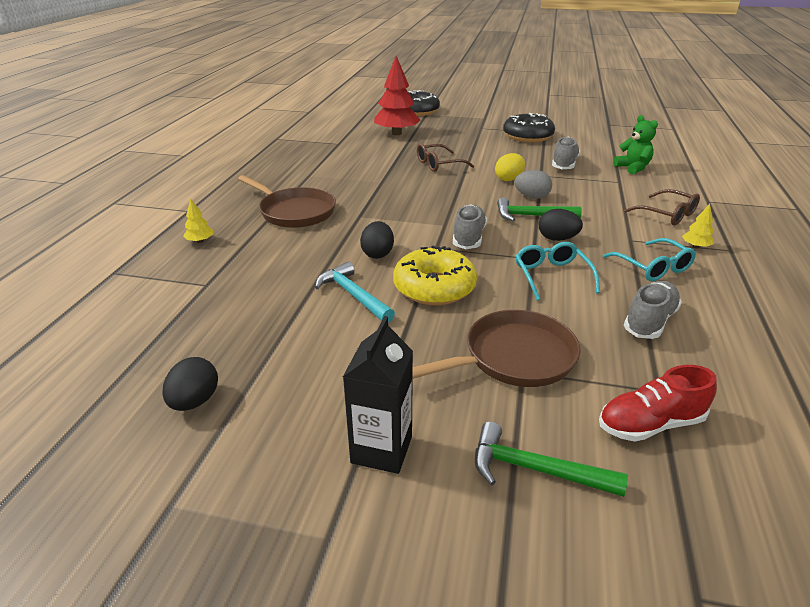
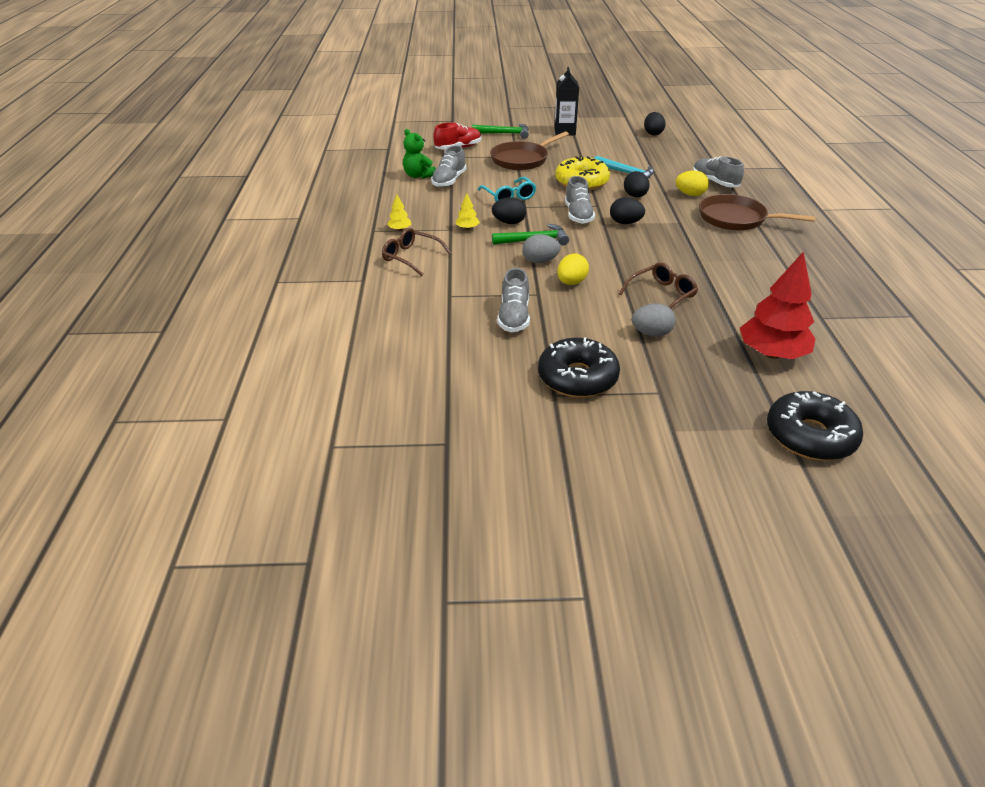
camera: 165 degrees right, 5 degrees up
yellow tree [183,199,213,243] -> yellow tree moved to [455,193,480,230]
turquoise glasses [603,238,696,281] -> none
green teddy bear [613,115,658,174] -> green teddy bear moved to [403,129,436,179]
none -> black egg [610,197,645,224]
none -> grey egg [632,303,676,337]
none -> yellow egg [676,171,709,196]
none -> grey shoe [693,156,744,187]

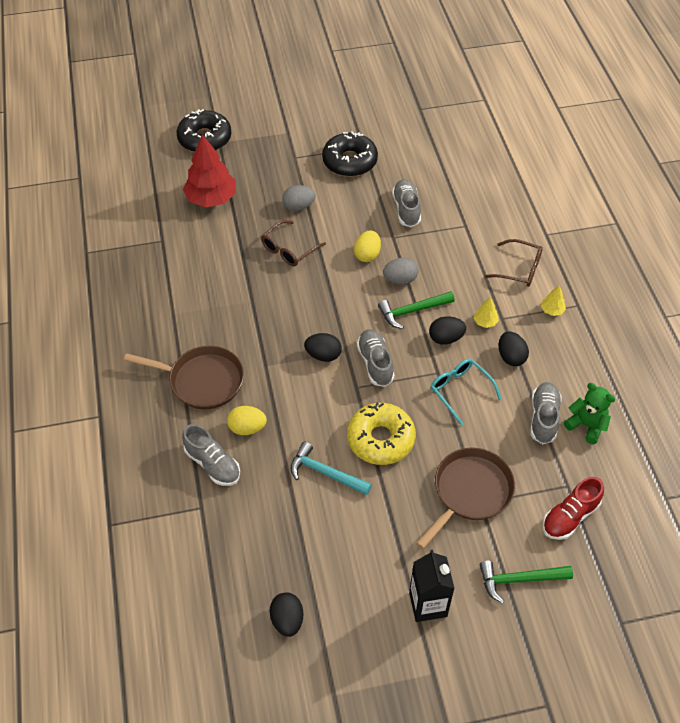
camera: 170 degrees right, 15 degrees up
black egg [624,171,650,198] -> black egg moved to [499,331,529,366]

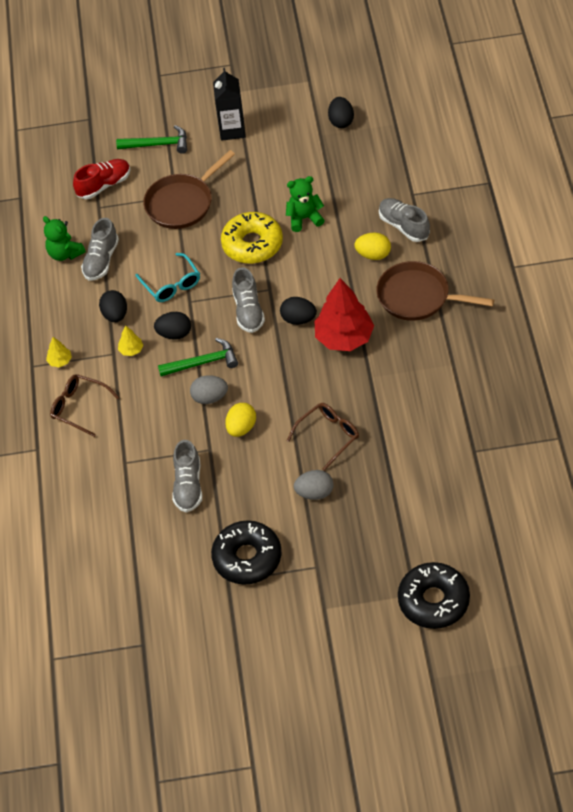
camera: 170 degrees left, 0 degrees up
red tree [183,135,236,207] -> red tree moved to [315,278,374,351]
turquoise hammer [290,442,372,495] -> green teddy bear [286,176,325,232]

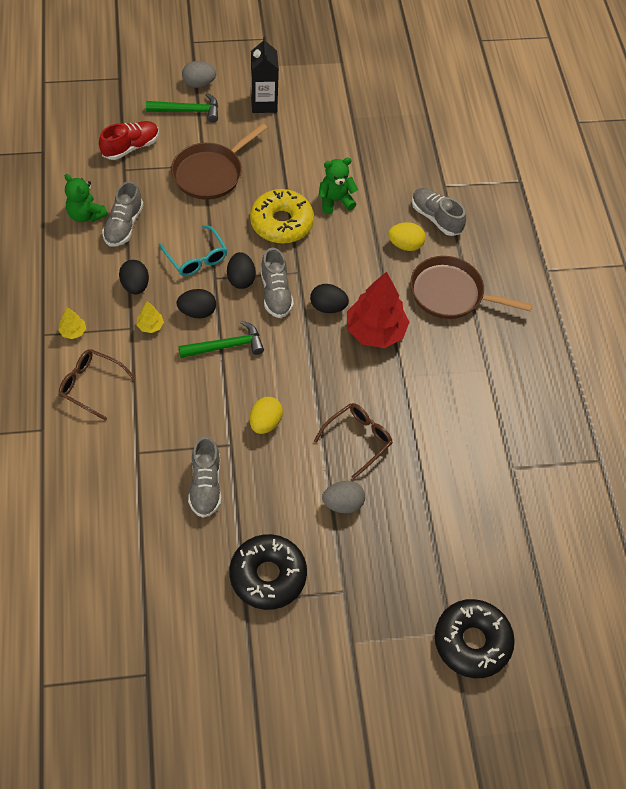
camera: 10 degrees left, 5 degrees up
grey egg [190,375,228,404] -> grey egg moved to [182,61,216,88]
black egg [328,97,354,128] -> black egg moved to [227,252,256,289]

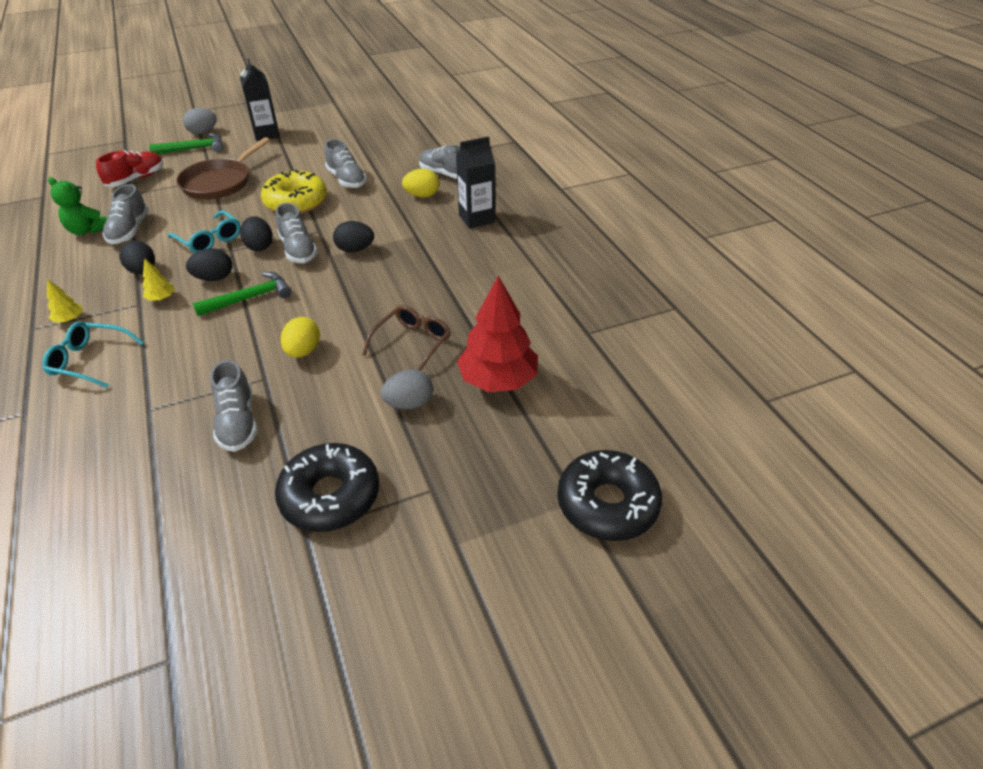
camera: 10 degrees left, 15 degrees down
brown glasses [59,349,135,421] -> turquoise glasses [42,322,144,388]
green teddy bear [318,158,358,214] -> grey shoe [324,139,367,188]
red tree [347,271,409,348] -> red tree moved to [457,276,538,392]
brown pan [410,256,532,319] -> black carton [456,136,495,229]

